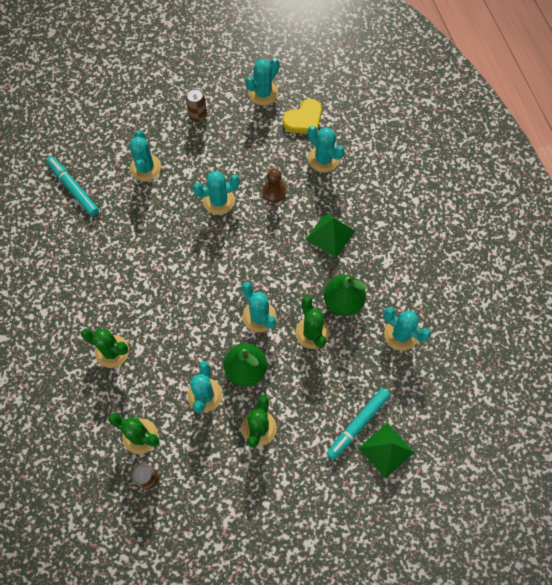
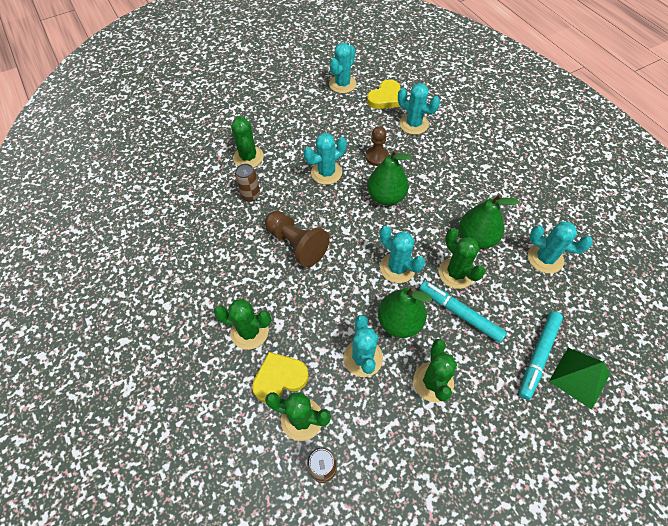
camera: 10 degrees left, 10 degrees down
turquoise marker [46,156,99,216] -> turquoise marker moved to [420,281,507,343]
turquoise cactus [129,130,161,181] -> green cactus [231,116,264,168]
brown can [186,88,207,122] -> brown can moved to [235,164,260,202]
green pyramid [306,212,355,258] -> none
none -> yellow heart [252,352,309,403]
none -> brown pawn [265,211,330,267]
none -> green pear [367,150,412,206]

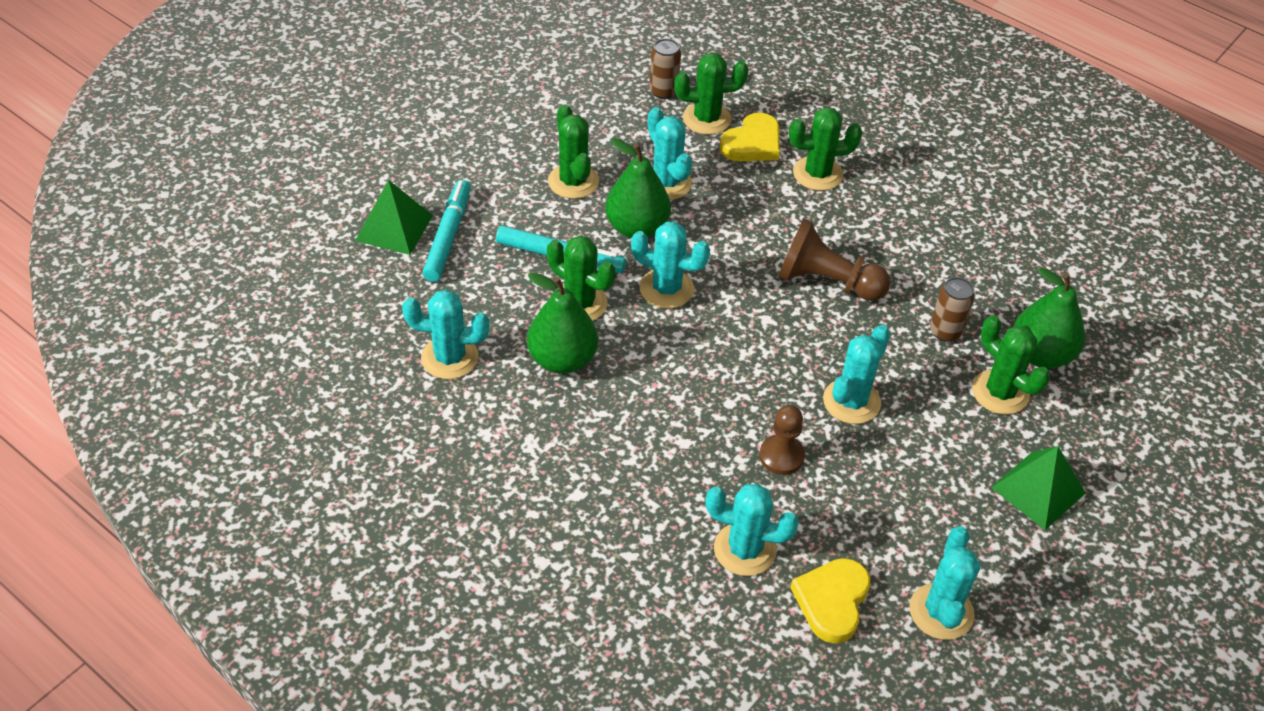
camera: 155 degrees right, 10 degrees down
green pear [367,150,412,206] -> green pear moved to [1014,268,1085,368]
none -> green pyramid [991,446,1086,530]

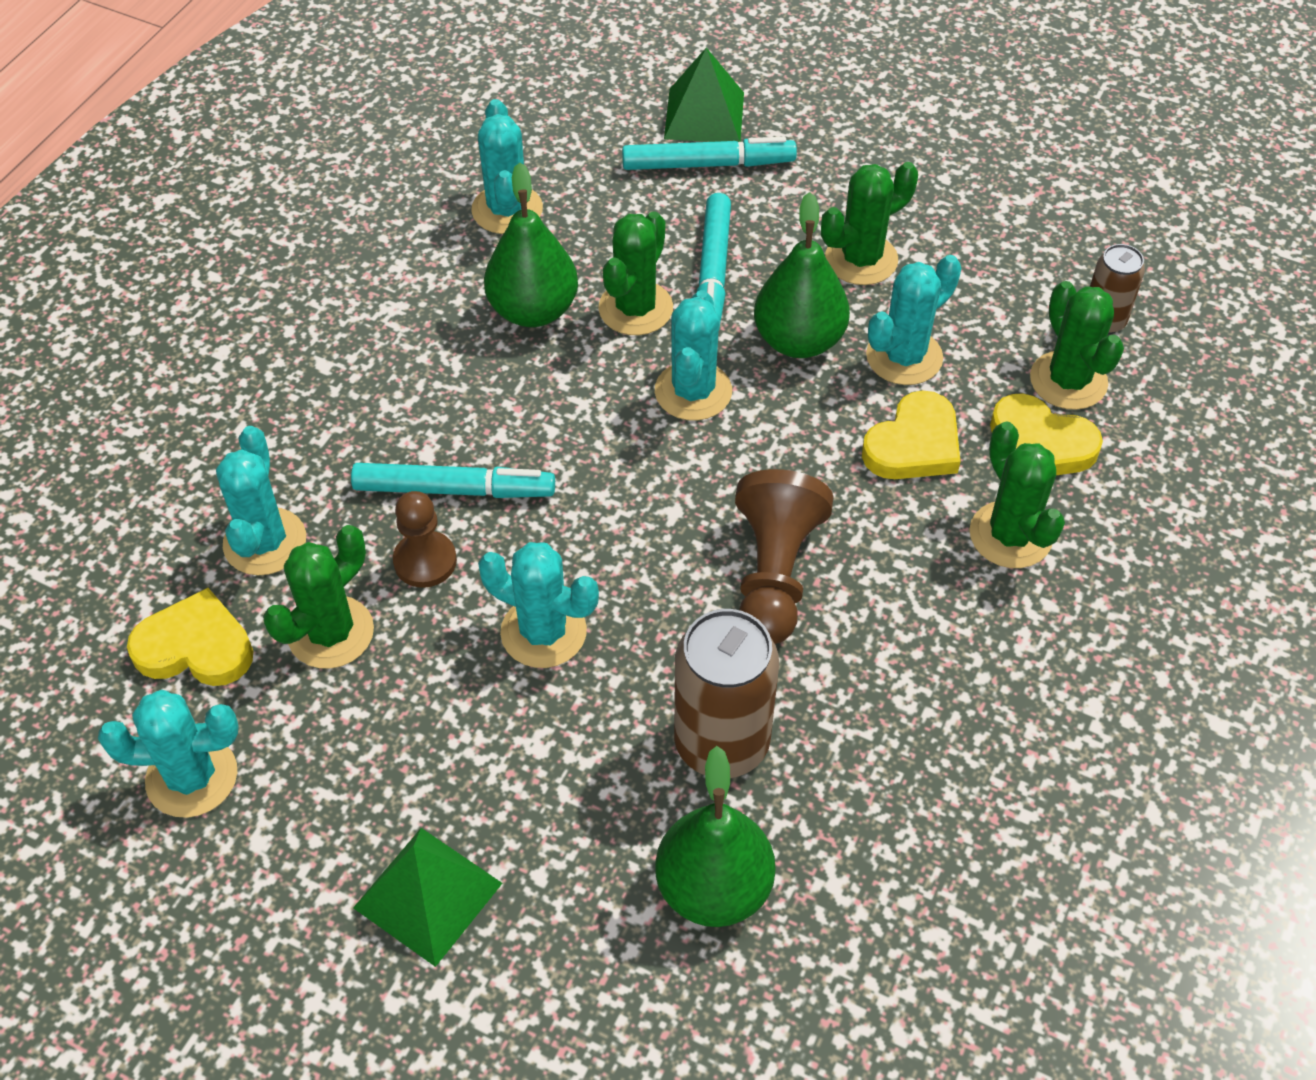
camera: 80 degrees right, 5 degrees up
brown can [930,277,975,342] -> brown can [674,609,779,778], size x1.76
green cactus [972,315,1050,414] -> green cactus moved to [263,525,374,669]
none -> turquoise marker [351,463,555,498]
none -> yellow heart [862,390,961,479]

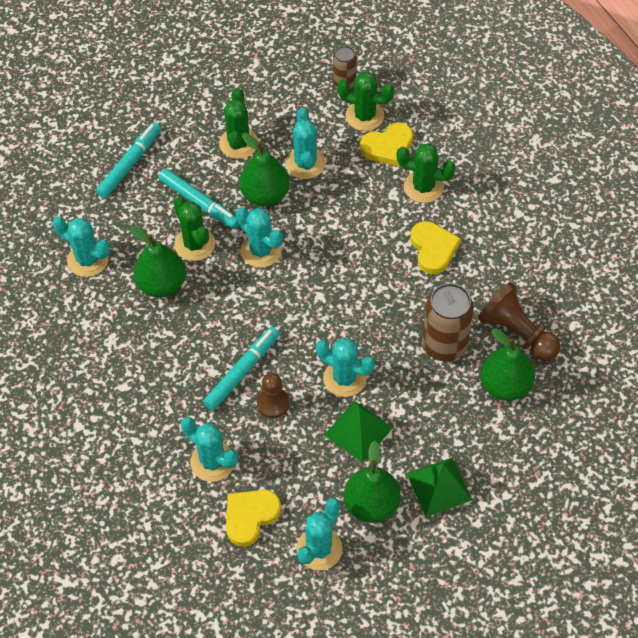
camera: 55 degrees left, 5 degrees up
green cactus [263,525,374,669] -> none
turquoise cactus [478,542,599,668] -> turquoise cactus turned 60 degrees clockwise [316,338,375,397]
green pyramid [664,47,744,142] -> green pyramid moved to [324,401,392,463]
brown pawn [735,469,834,644] -> brown pawn moved to [478,282,561,361]
yellow heart [862,390,961,479] -> yellow heart moved to [411,221,461,274]
none -> green pear [344,441,400,523]

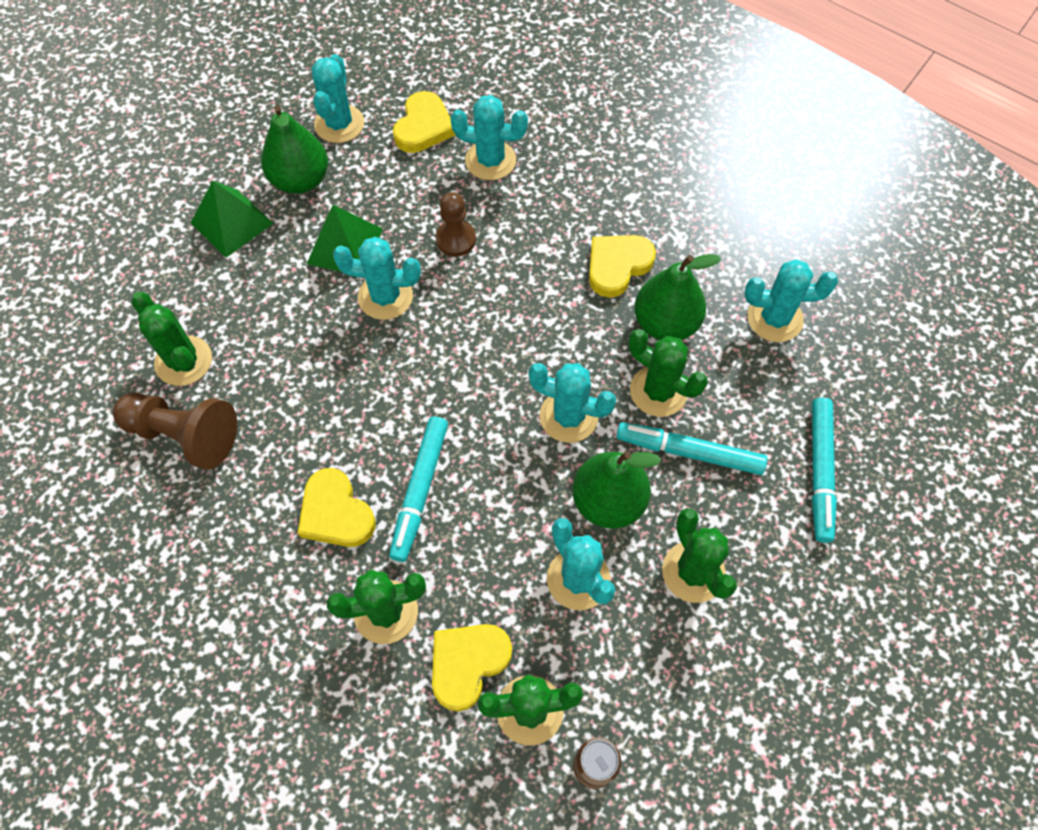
camera: 155 degrees right, 5 degrees up
turquoise marker [203,327,279,410] -> turquoise marker moved to [389,416,448,562]
brown can [422,283,474,362] -> none
green pear [480,328,535,401] -> green cactus [131,292,212,386]
none -> yellow heart [589,235,656,298]

